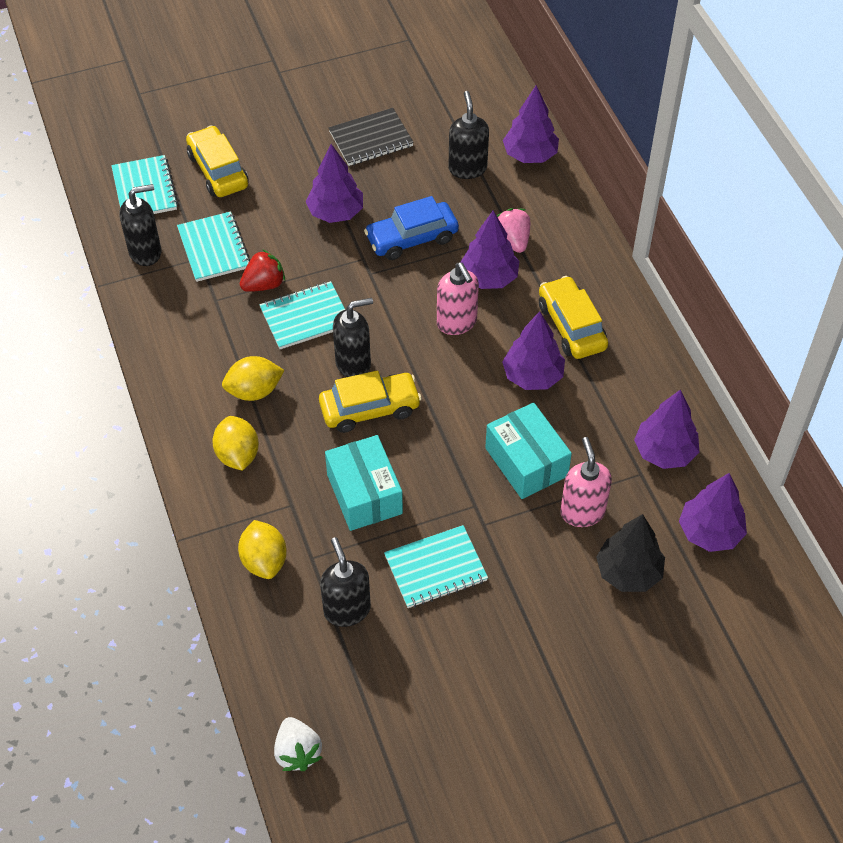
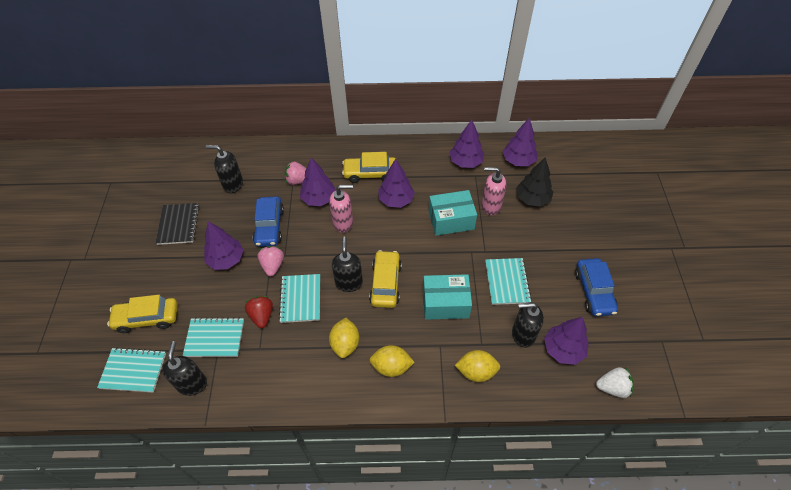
camera: 70 degrees left, 0 degrees up
purple tree [503,85,559,163] -> purple tree moved to [544,317,589,365]
none -> pink strawberry [258,246,284,276]
none -> blue car [575,258,618,316]

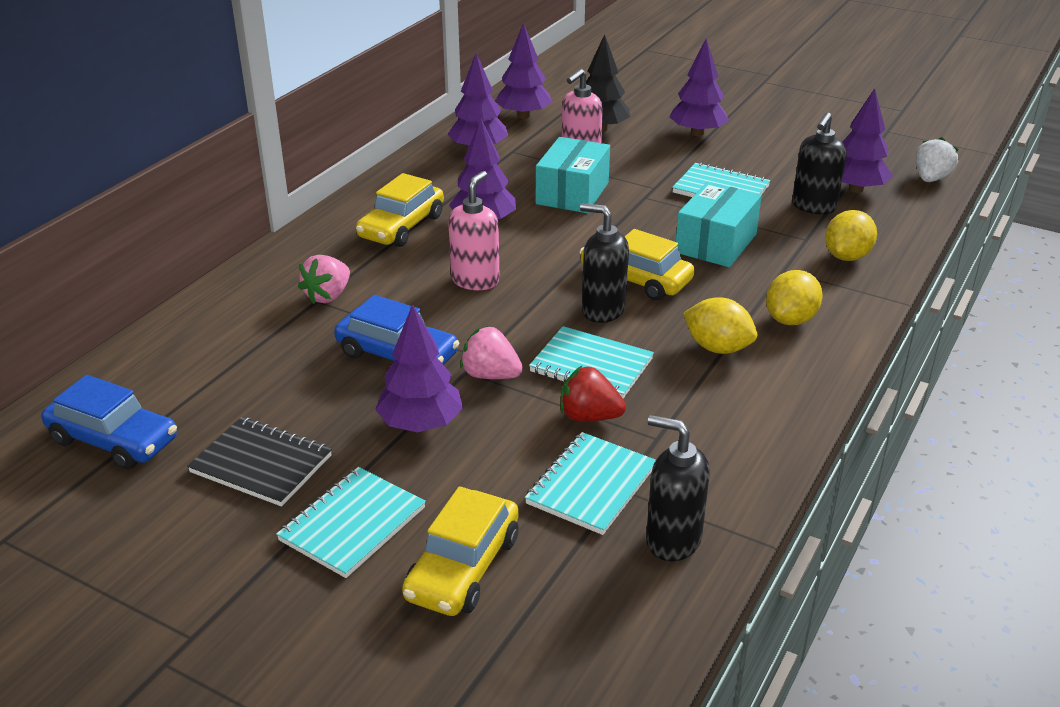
camera: 60 degrees left, 20 degrees down
turquoise notebook [97,347,166,393] -> turquoise notebook moved to [276,467,426,578]
black soap dispenser [206,145,243,193] -> none
purple tree [300,158,336,206] -> purple tree moved to [669,38,729,136]
blue car [575,258,618,316] -> blue car moved to [41,375,177,470]

